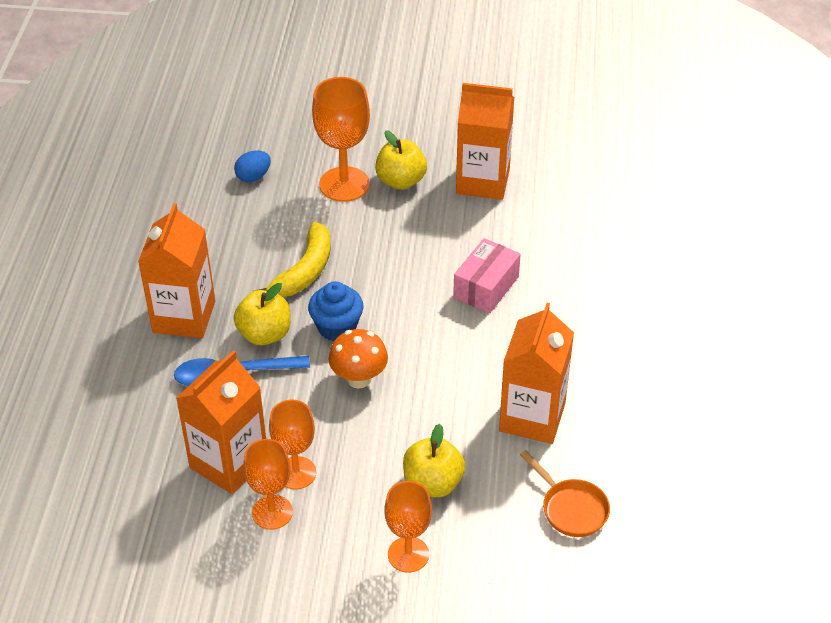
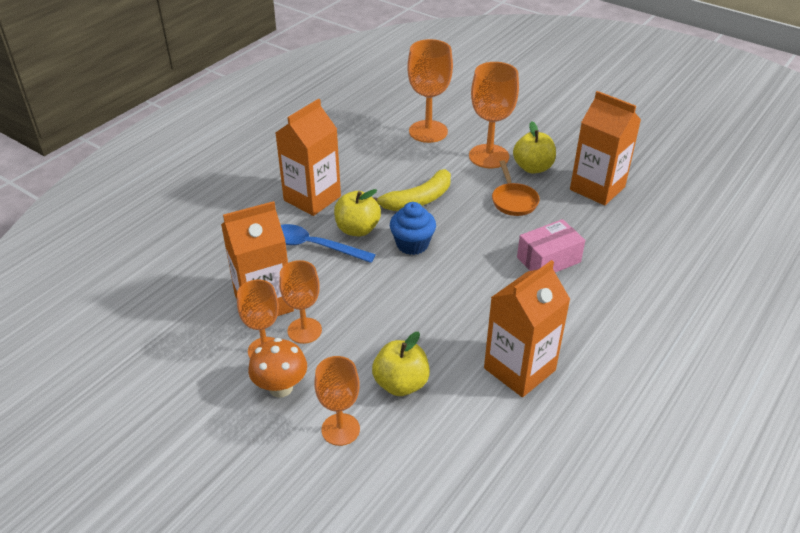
camera: 30 degrees right, 5 degrees down
blue egg [234,150,271,182] -> orange goblet [407,39,453,143]
orange mushroom [329,329,388,389] -> orange mushroom moved to [248,338,307,398]
orange pan [520,450,610,537] -> orange pan moved to [492,160,540,216]

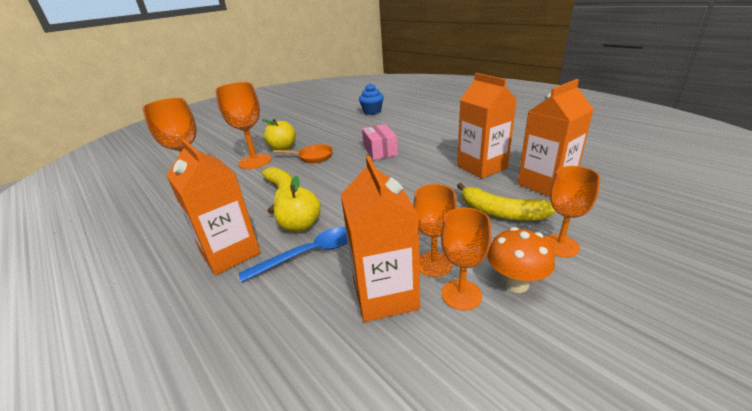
camera: 75 degrees left, 10 degrees down
blue spoon [281,224,376,263] -> blue spoon turned 150 degrees counterclockwise [239,227,348,282]
yellow apple [372,332,430,396] -> yellow banana [457,183,555,221]
blue cupcake [390,202,436,255] -> blue cupcake moved to [359,83,384,115]
orange carton [570,91,641,205] -> orange carton moved to [517,79,594,197]

